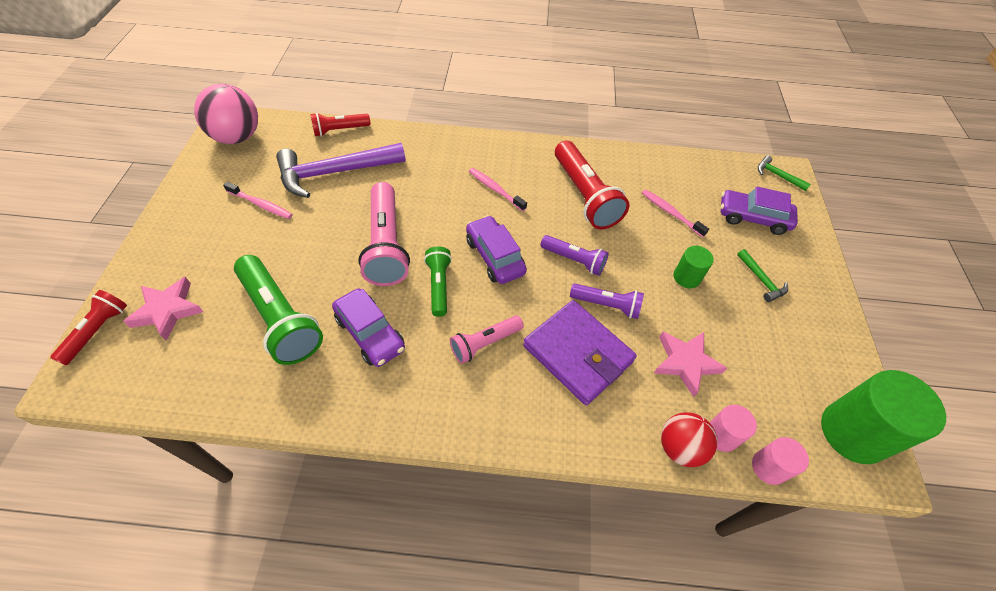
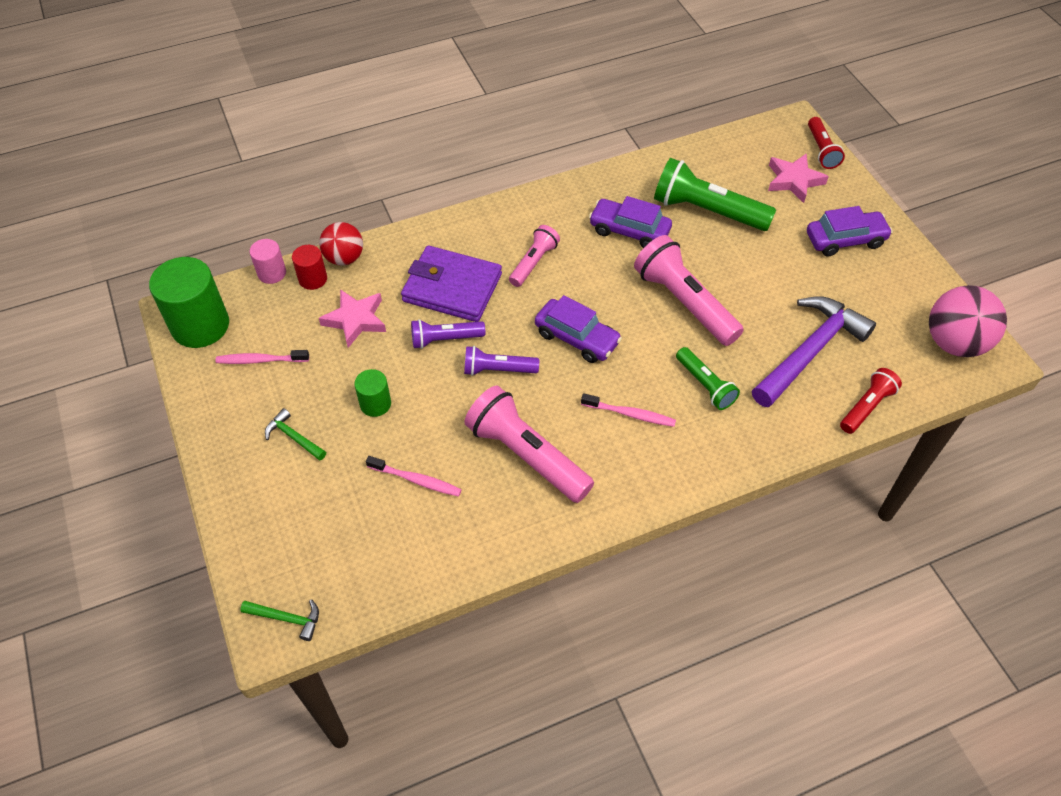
camera: 155 degrees right, 0 degrees up
pink toothbrush [223,182,293,219] -> pink toothbrush moved to [215,350,309,364]
green flashlight [424,246,452,317] -> green flashlight moved to [676,347,740,410]
red flashlight [555,140,630,229] -> pink flashlight [465,385,594,503]
pink cylinder [709,405,757,452] -> red cylinder [292,245,327,290]
purple car [721,187,798,235] -> purple car moved to [807,206,893,256]

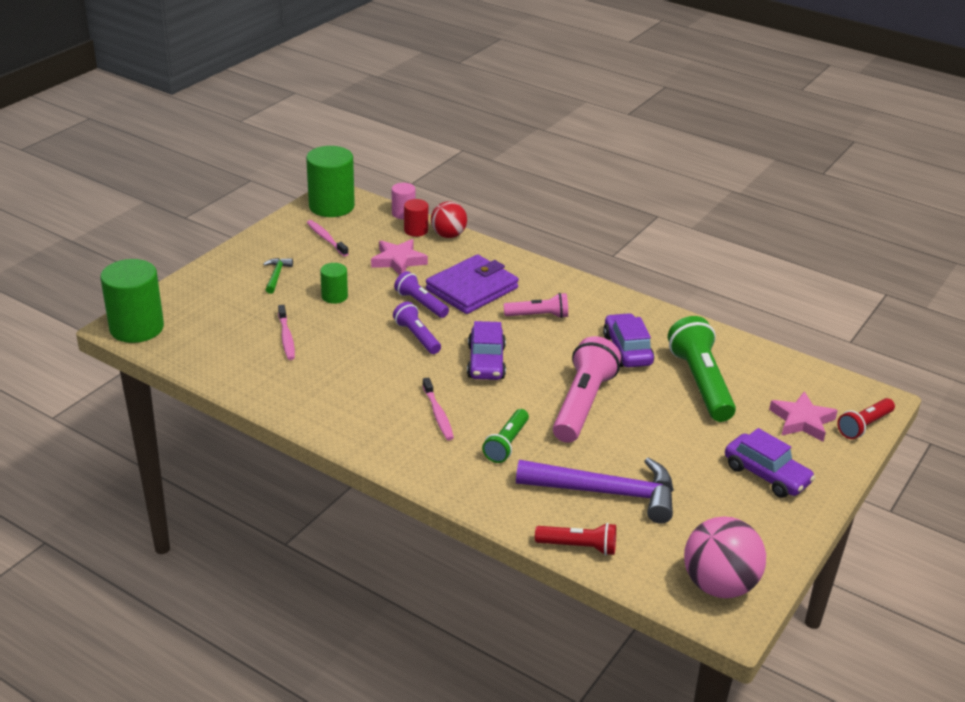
camera: 55 degrees right, 20 degrees down
green hammer [240,599,319,641] -> green cylinder [100,259,164,343]
purple wallet [401,245,502,322] -> purple wallet turned 60 degrees clockwise [426,254,519,314]
pink flashlight [465,385,594,503] -> none

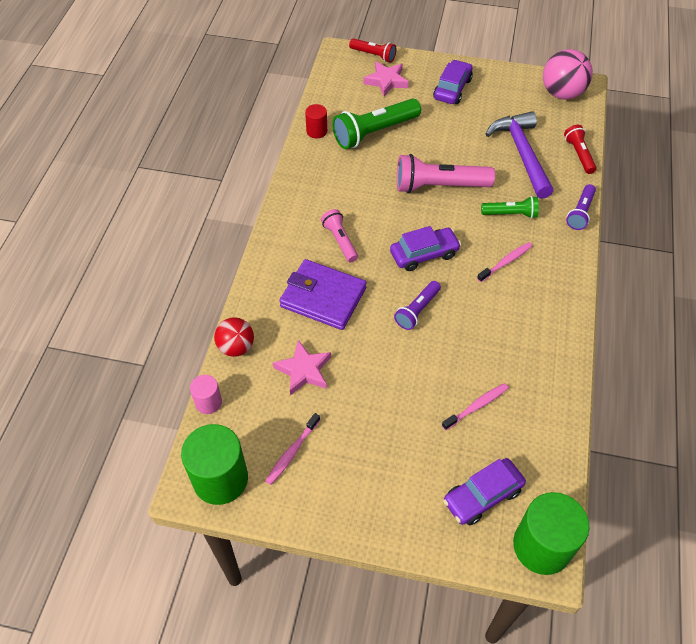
camera: 110 degrees left, 20 degrees up
green hammer [263,258,293,294] -> none
green cylinder [320,263,348,304] -> none
purple flashlight [394,271,449,318] -> purple flashlight moved to [566,184,596,230]
red cylinder [404,199,428,237] -> red cylinder moved to [305,104,327,138]
purple car [603,313,654,368] -> purple car moved to [443,458,526,525]

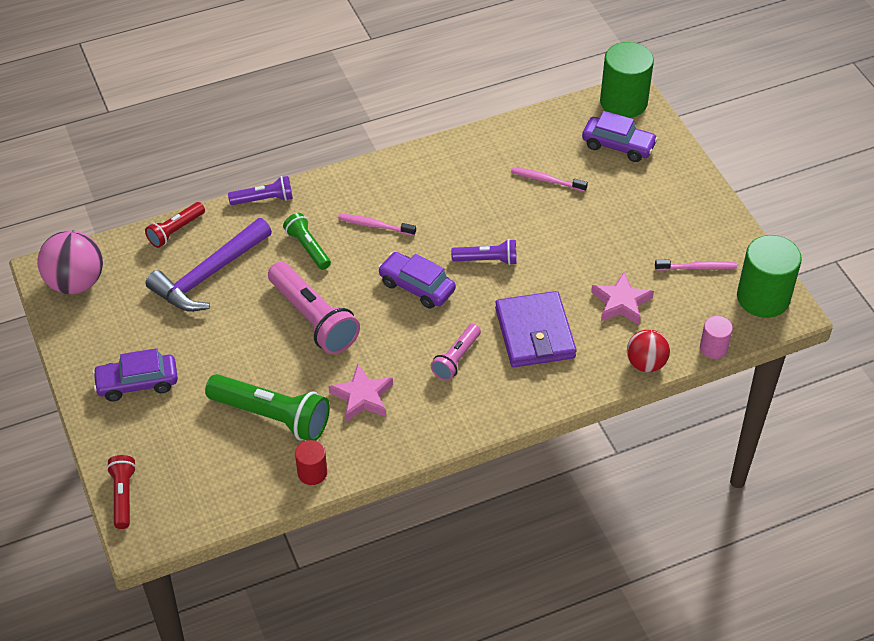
camera: 125 degrees left, 5 degrees down
pink star [363,61,409,97] -> pink star moved to [328,364,393,422]

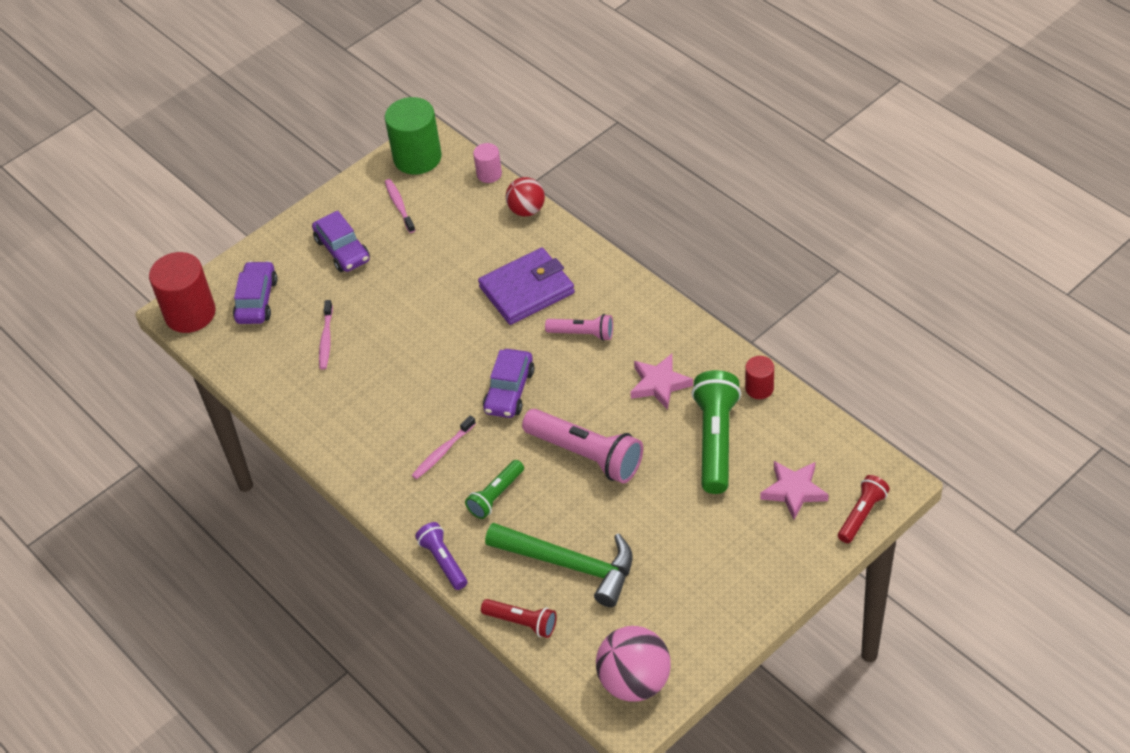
camera: 105 degrees left, 0 degrees up
purple car [92,348,178,401] -> purple car moved to [312,211,370,272]
red flashlight [107,455,136,529] -> red flashlight turned 150 degrees clockwise [838,475,890,543]
purple hammer [146,218,272,312] -> green hammer [485,523,632,607]
pink flashlight [268,262,360,354] -> pink flashlight turned 90 degrees clockwise [522,409,643,483]
pink toothbrush [338,214,416,236] -> pink toothbrush turned 45 degrees clockwise [412,415,476,480]
purple flashlight [451,239,517,265] -> none
pink star [591,272,654,325] -> pink star moved to [760,461,829,520]
green cylinder [600,42,654,118] -> red cylinder [149,252,216,333]

